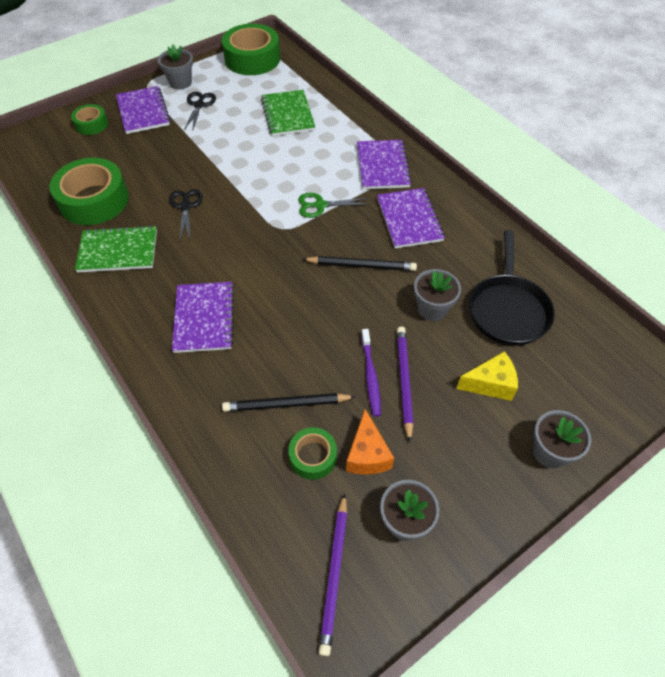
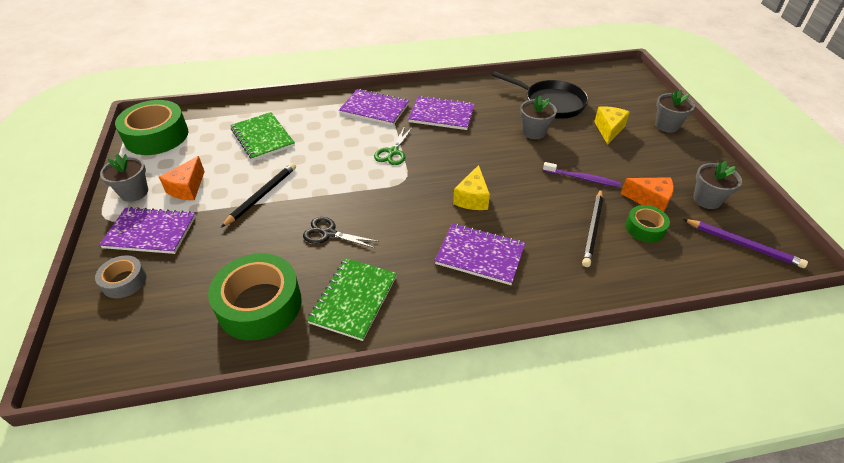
camera: 65 degrees left, 10 degrees down
green tape [71,104,108,135] -> grey tape [95,255,147,298]
black scissors [184,92,216,132] -> orange cheese [159,156,205,200]
green notebook [261,90,315,136] -> green notebook turned 45 degrees clockwise [230,112,295,161]
black pencil [303,256,417,271] -> black pencil moved to [221,163,296,228]
purple pencil [397,326,413,442] -> none
none -> yellow cheese [453,165,490,210]

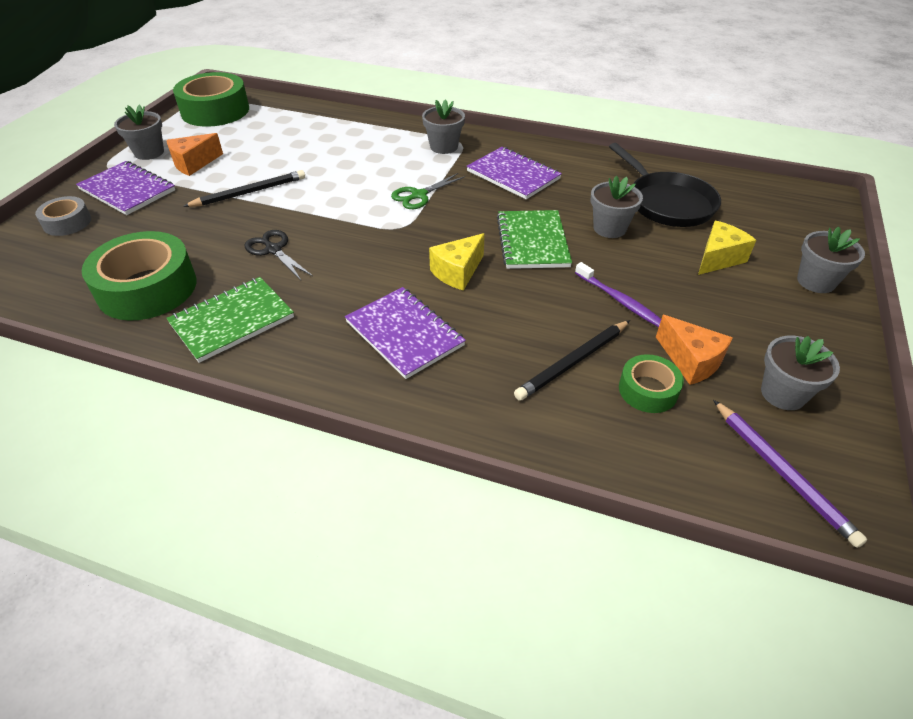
camera: 30 degrees right, 0 degrees up
green notebook [230,112,295,161] -> green notebook moved to [497,210,572,269]
purple notebook [339,89,409,125] -> grey flower pot [422,99,465,154]

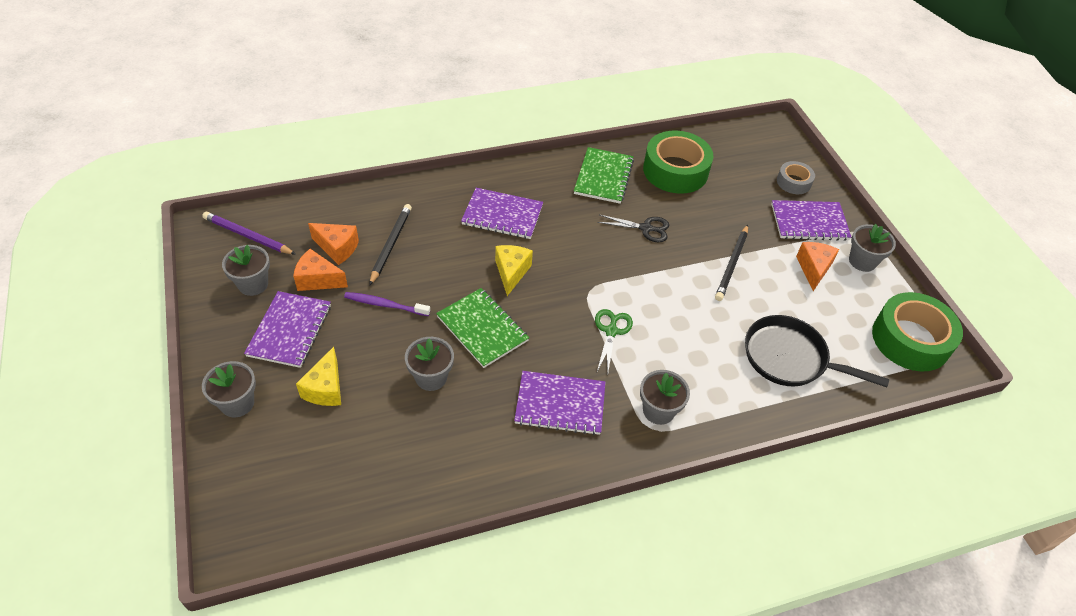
camera: 140 degrees right, 5 degrees up
black pan [609,143,721,227] -> black pan moved to [745,315,889,387]
green tape [619,354,684,413] -> orange cheese [308,223,359,265]
none -> purple notebook [244,291,331,368]

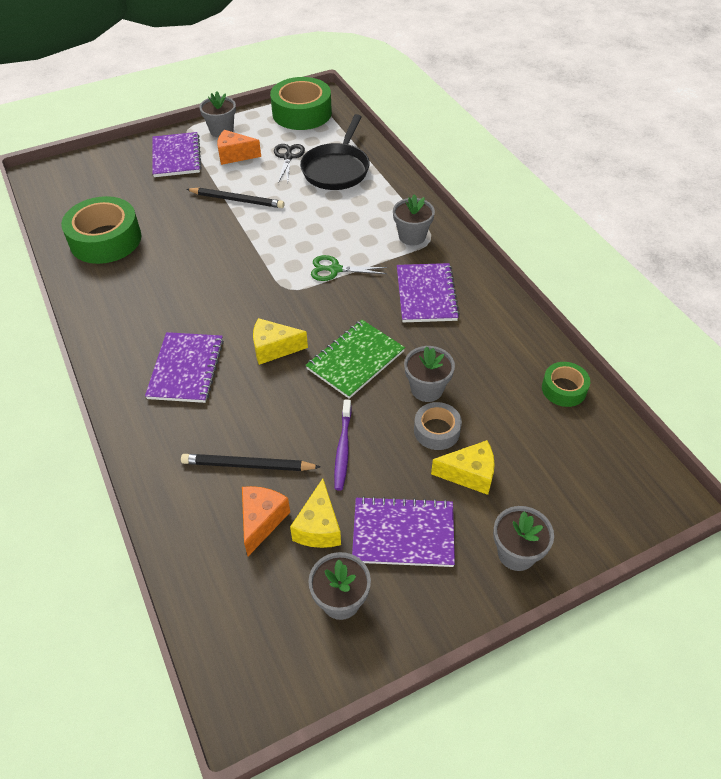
camera: 95 degrees left, 0 degrees up
purple pencil [202,212,296,255] -> none
orange cheese [293,249,348,291] -> yellow cheese [290,479,341,548]
green notebook [574,147,634,204] -> none
black scissors [597,215,669,242] -> black scissors moved to [274,144,305,183]
grey tape [777,161,815,194] -> grey tape moved to [414,402,462,450]
none -> green tape [542,362,590,407]

